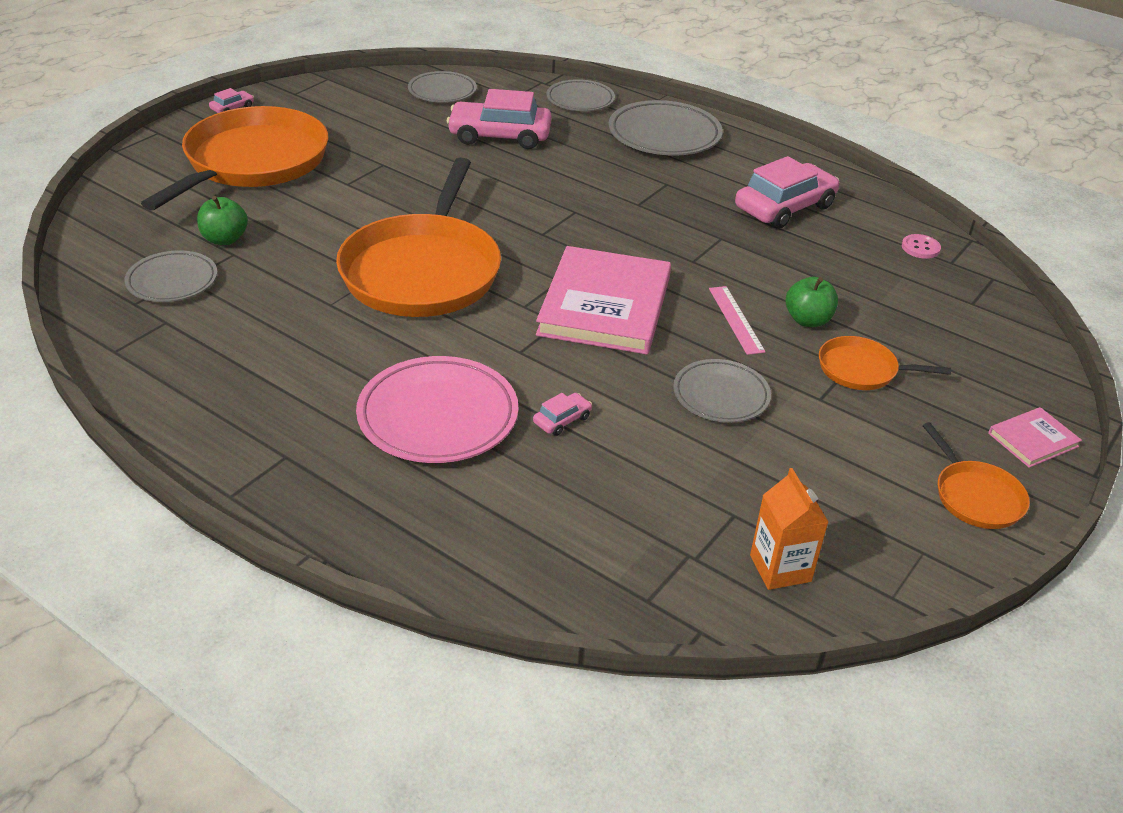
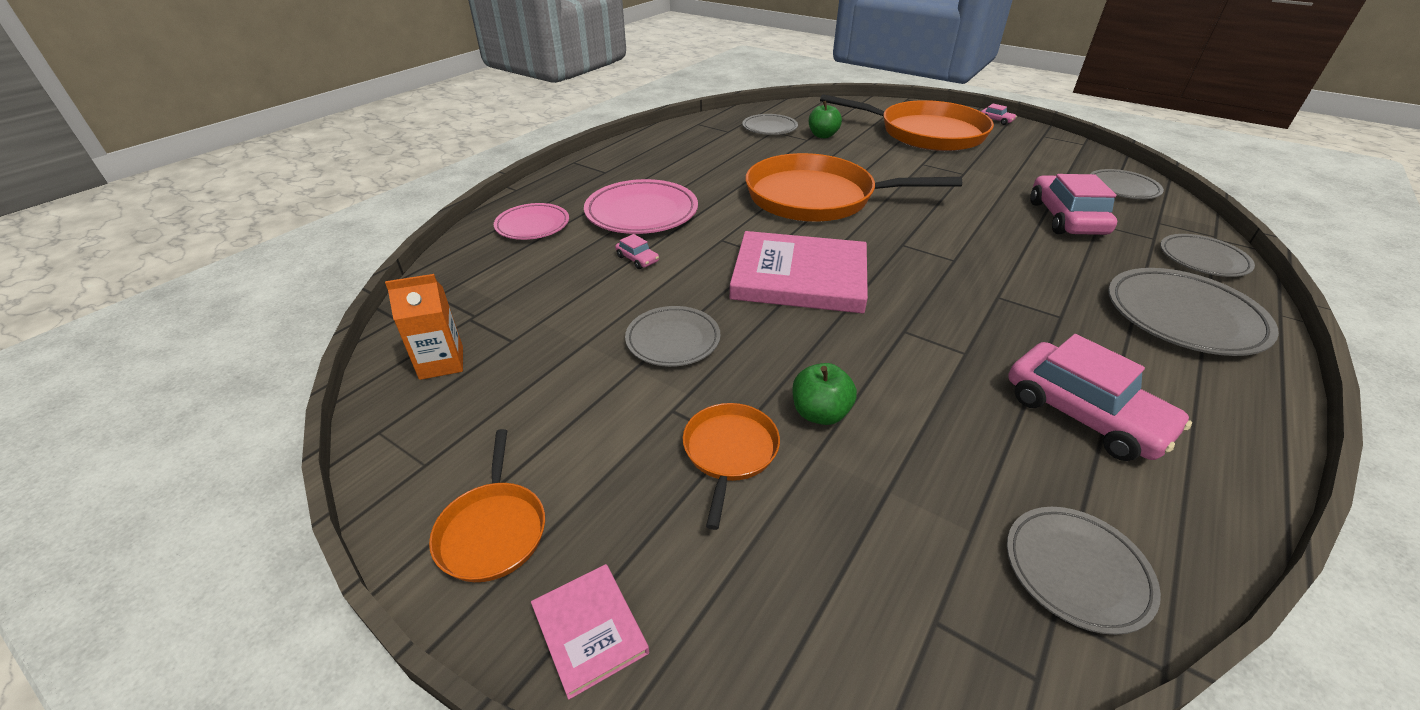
camera: 90 degrees right, 0 degrees up
pink ruler [709,286,766,355] -> none
pink button [902,234,941,259] -> grey plate [1007,507,1161,635]
orange pan [922,422,1030,529] -> orange pan turned 75 degrees counterclockwise [429,429,545,582]
none -> pink plate [494,203,569,240]

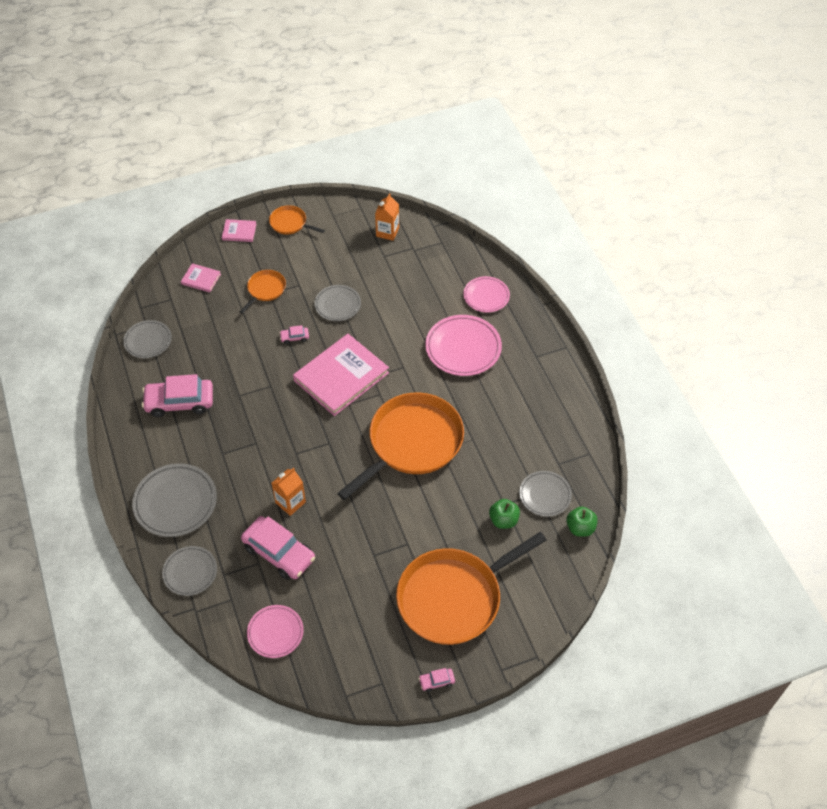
camera: 125 degrees right, 15 degrees up
pink car [615,234,659,269] -> pink car moved to [280,325,309,344]
orange pan [683,403,780,530] -> orange pan turned 105 degrees counterclockwise [239,270,286,314]
green apple [792,363,857,425] -> green apple moved to [566,506,598,537]
grey plate [1090,169,1164,199] -> pink plate [247,605,304,658]
none -> pink book [181,263,221,292]
none -> orange carton [272,468,306,516]

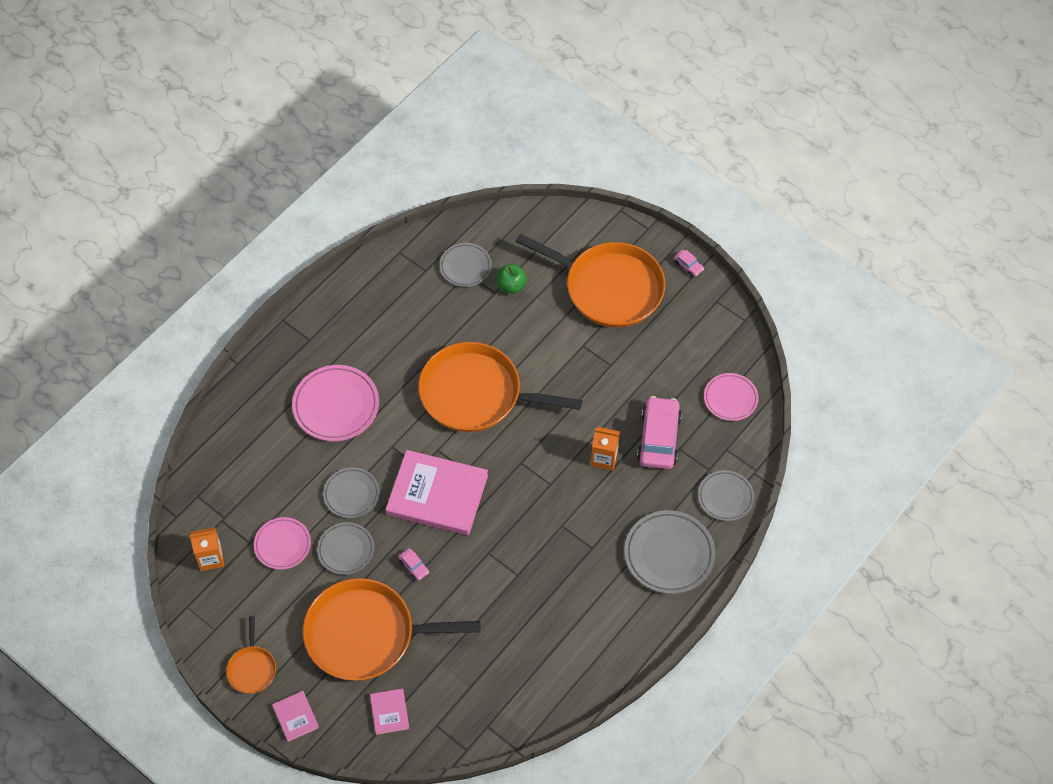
camera: 120 degrees left, 5 degrees up
grey plate [123,320,172,358] -> grey plate moved to [323,467,379,518]
pink car [142,374,213,417] -> none
orange pan [239,270,286,314] -> orange pan [303,578,480,681], size x2.21
pink plate [463,276,510,313] -> pink plate moved to [254,517,311,570]
green apple [566,506,598,537] -> none

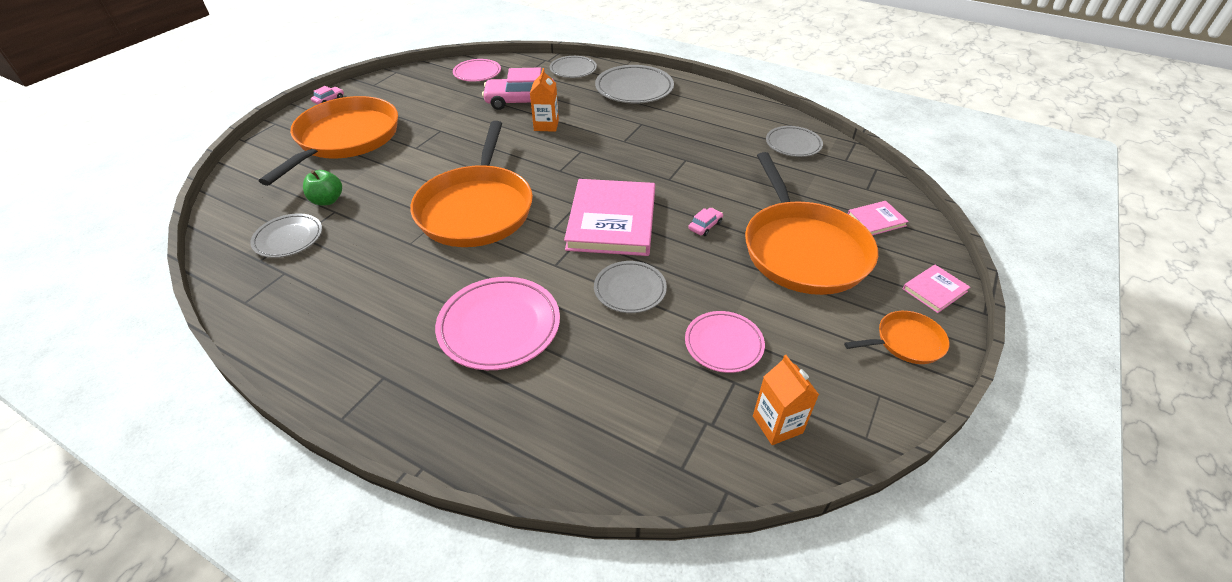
camera: 100 degrees left, 15 degrees down
grey plate [317,522,374,575] -> grey plate moved to [766,126,823,157]

